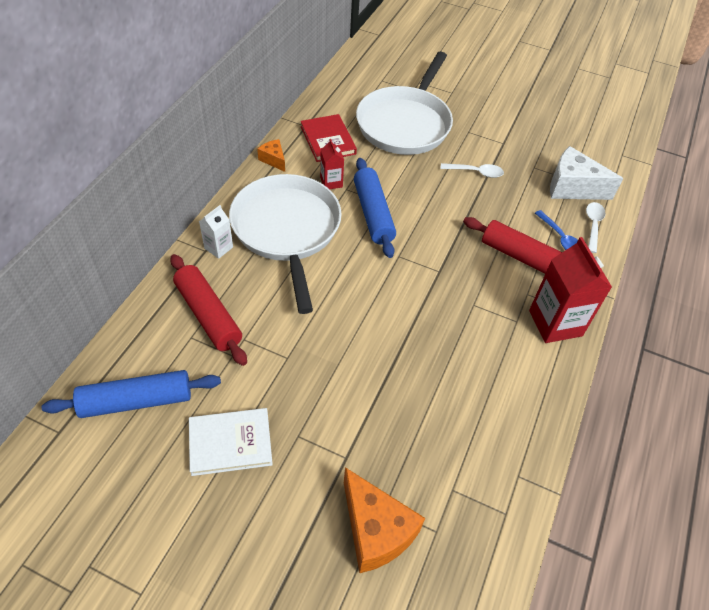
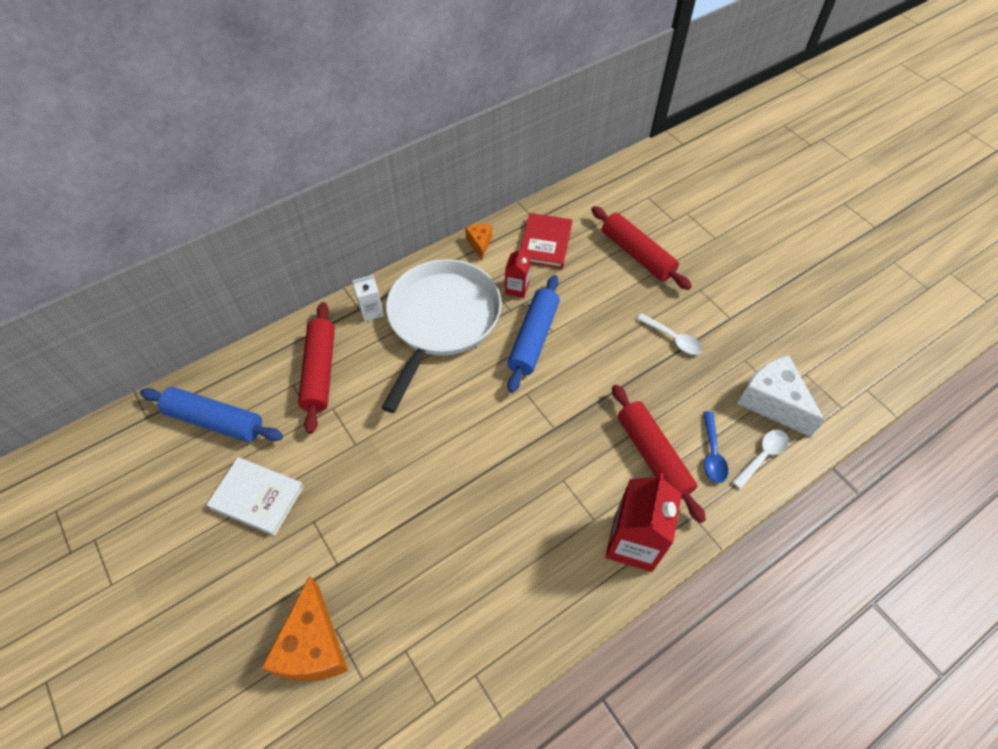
camera: 35 degrees right, 5 degrees up
white pan [356,52,453,155] -> red rolling pin [591,206,692,290]

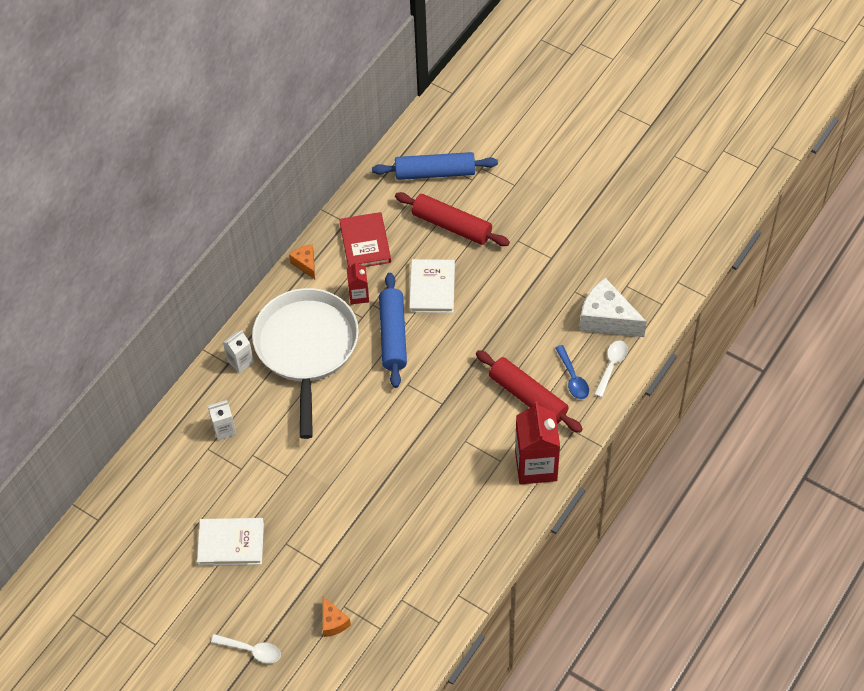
camera: 20 degrees left, 0 degrees up
blue rolling pin [140,387,283,442] -> blue rolling pin moved to [372,152,498,180]
orange cheese [261,576,348,681] -> orange cheese [323,596,351,637], size x0.52
red rolling pin [298,302,335,434] -> white carton [208,400,236,440]
white spoon [637,313,703,355] -> white spoon moved to [211,634,281,664]
none -> white book [409,259,455,313]

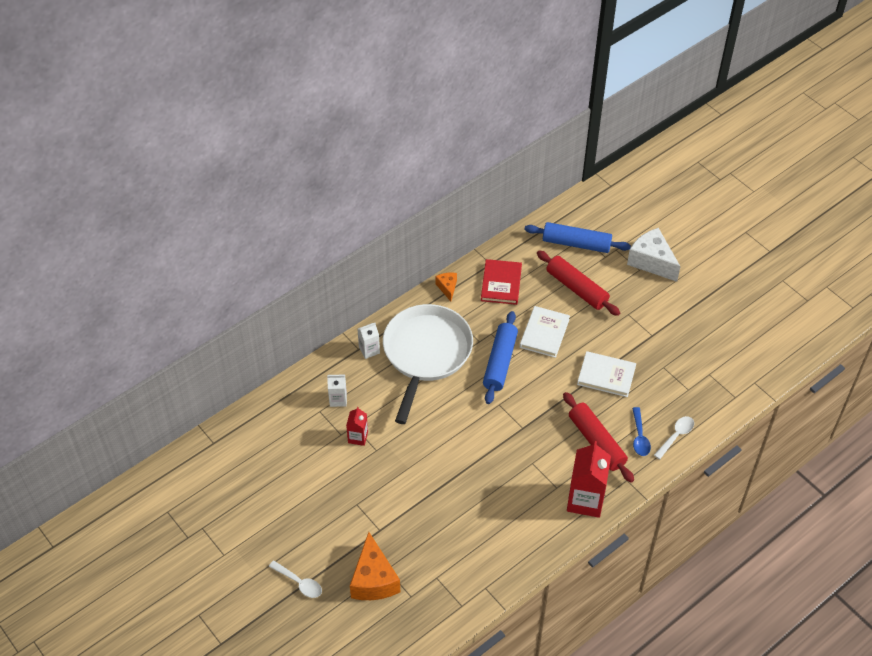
camera: 15 degrees right, 5 degrees down
white book [197,518,264,566] -> white book moved to [577,351,636,397]
orange cheese [323,596,351,637] -> orange cheese [350,532,400,600], size x1.93
red carton [347,261,369,304] -> red carton moved to [346,407,368,446]
white cheese [579,278,647,337] -> white cheese moved to [627,228,681,282]

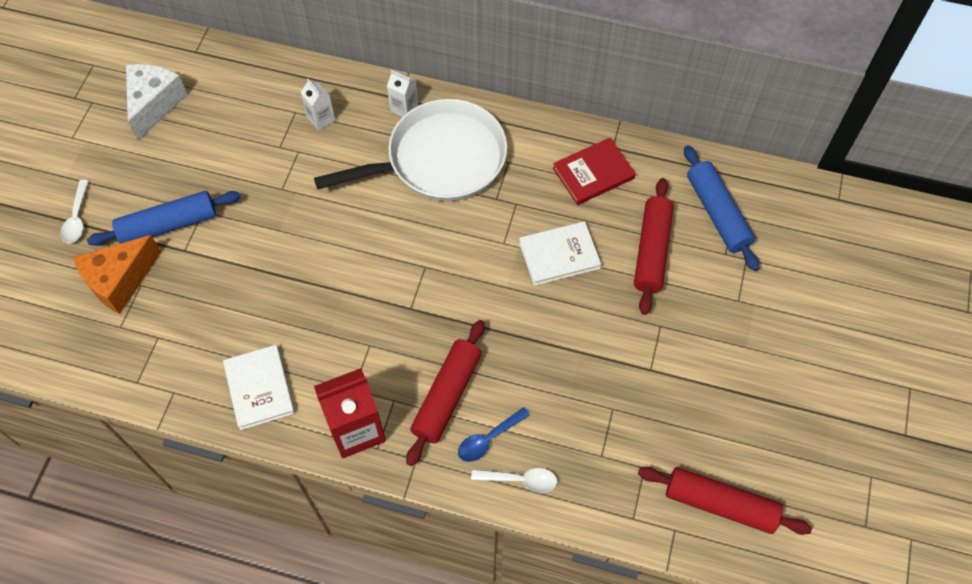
camera: 55 degrees right, 10 degrees up
red carton [346,407,368,446] -> none
orange cheese [435,272,457,301] -> none
blue rolling pin [483,311,518,404] -> blue rolling pin moved to [87,191,241,246]
white book [577,351,636,397] -> white book moved to [223,345,295,430]
white cheese [627,228,681,282] -> white cheese moved to [126,64,188,141]
none -> red rolling pin [638,467,812,535]

